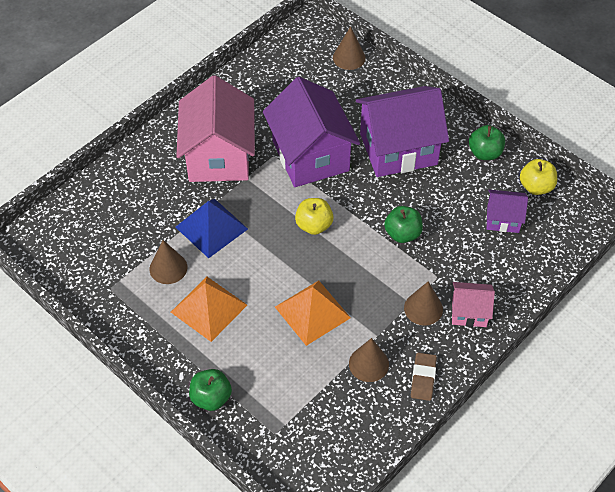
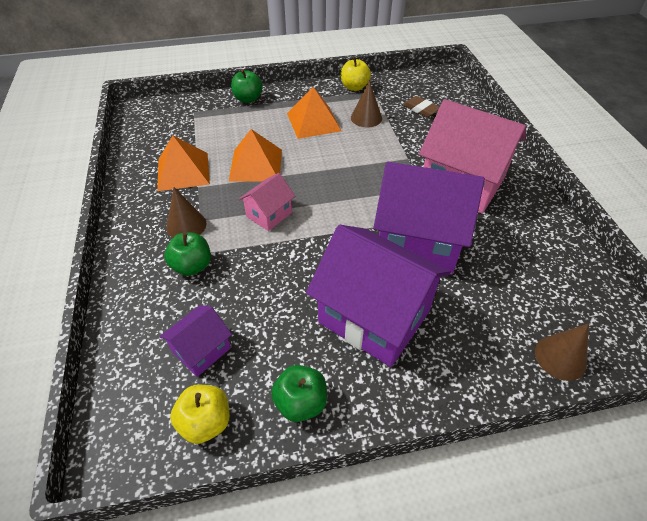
camera: 125 degrees right, 5 degrees down
blue pyramid [176,199,248,258] -> none
yellow apple [295,198,334,235] -> yellow apple moved to [341,57,371,91]
brown cone [349,338,389,382] -> orange pyramid [157,136,210,191]
purple house [356,86,449,177] -> purple house turned 75 degrees counterclockwise [306,225,451,367]
green apple [384,206,423,243] -> green apple moved to [164,232,211,276]
brown eraser [411,353,437,401] -> brown eraser moved to [403,96,440,117]
pink house [452,282,495,327] -> pink house moved to [239,173,295,231]

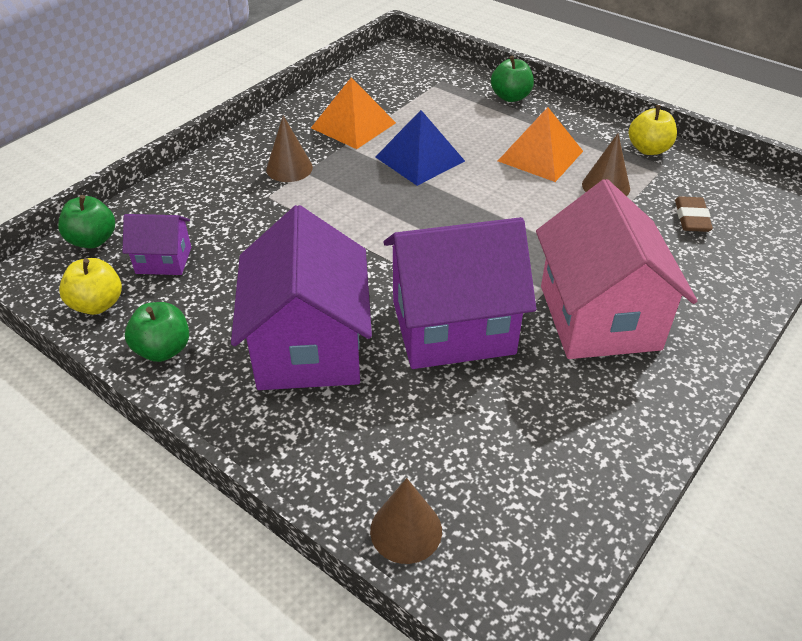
camera: 50 degrees right, 5 degrees down
green apple [164,232,211,276] -> green apple moved to [58,195,115,248]
orange pyramid [229,129,282,182] -> blue pyramid [376,110,465,186]
pink house [239,173,295,231] -> none
purple house [373,162,485,274] -> purple house turned 75 degrees counterclockwise [383,217,536,369]

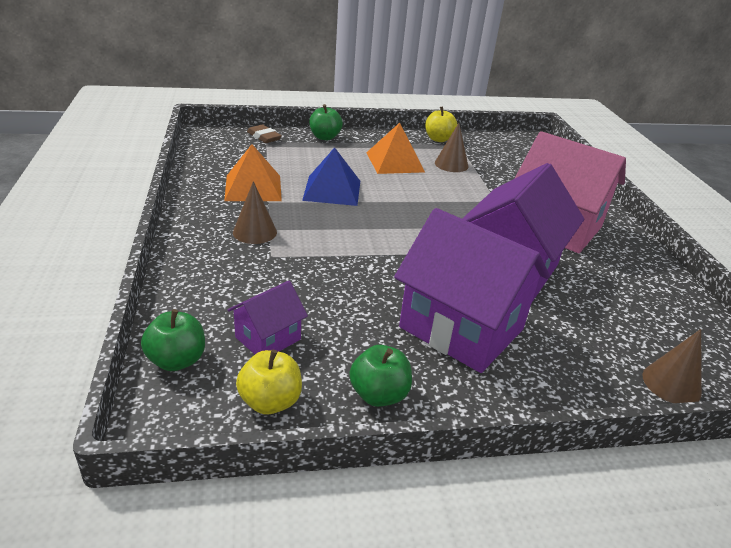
camera: 50 degrees left, 10 degrees down
brown eraser [675,196,713,232] -> brown eraser moved to [247,124,282,143]

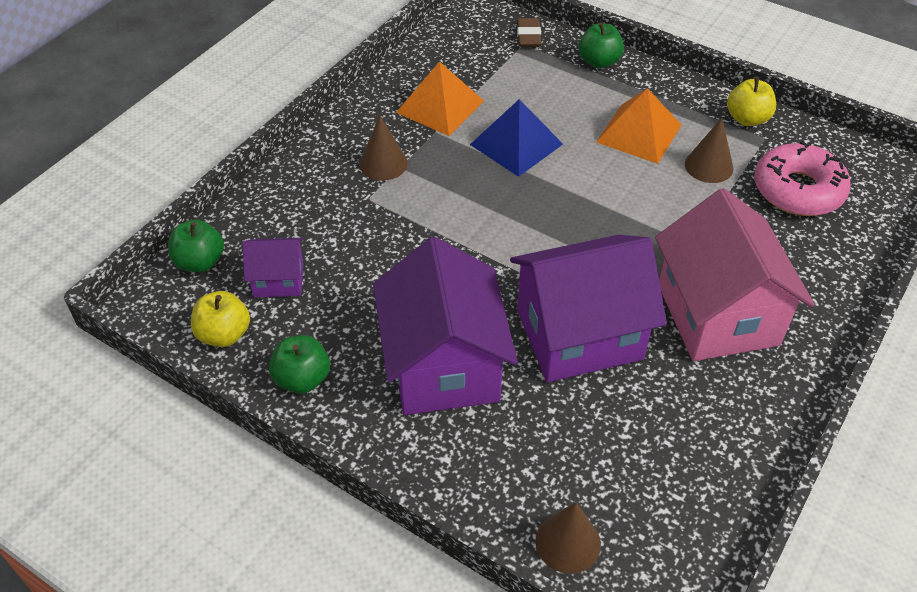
camera: 45 degrees right, 15 degrees up
none -> pink donut [754,141,851,216]

